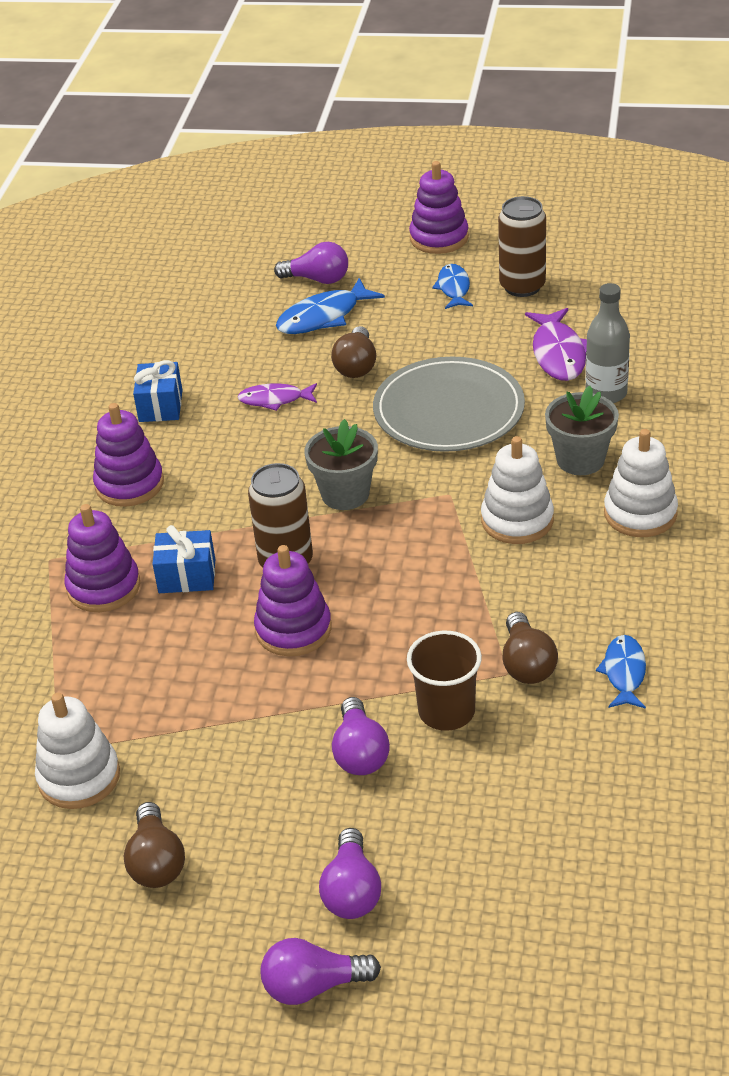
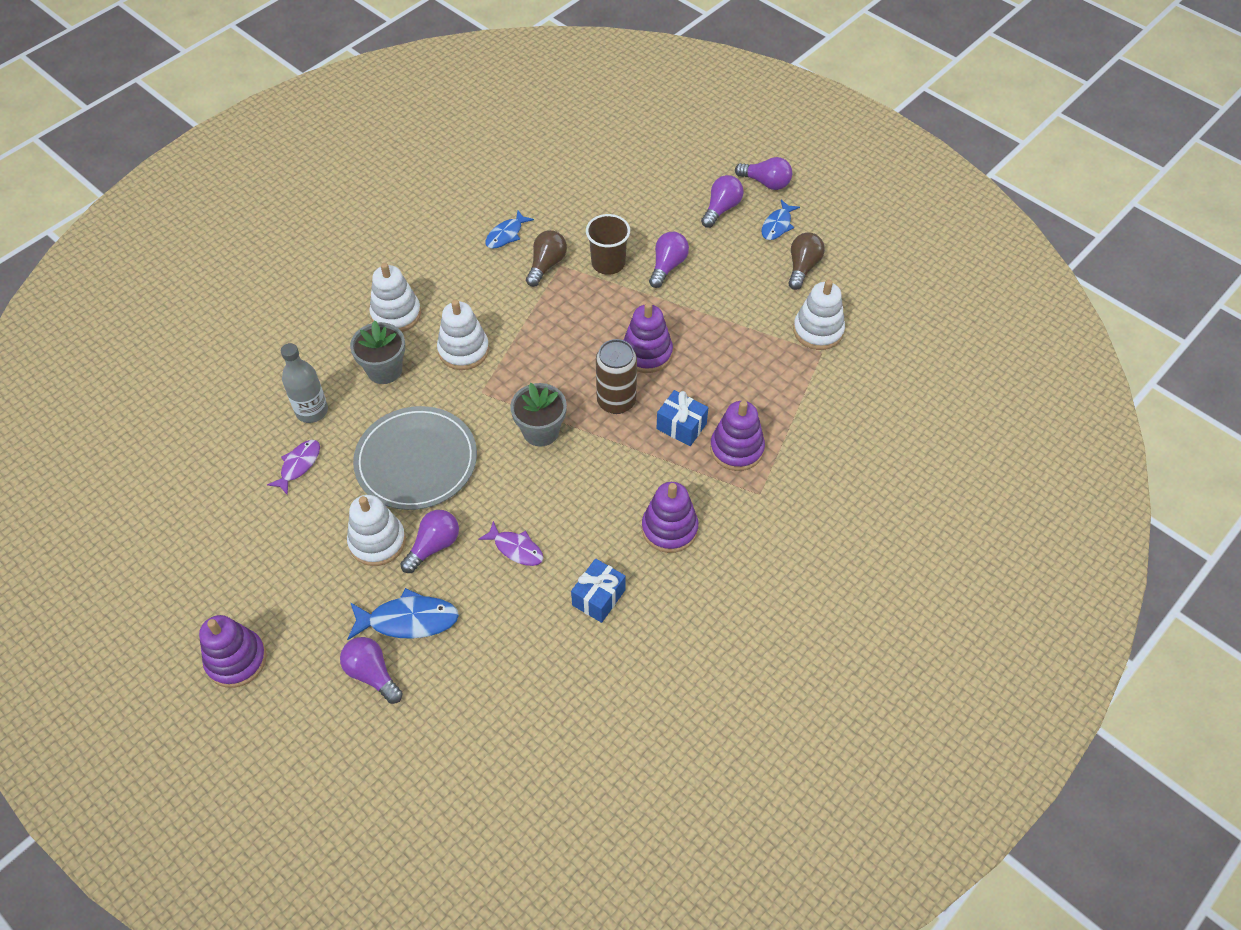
camera: 150 degrees left, 15 degrees up
brown light bulb [331,326,376,378] -> purple light bulb [400,510,459,573]
blue fish [432,264,473,309] -> blue fish moved to [762,200,800,240]
brown can [498,196,546,297] -> none
purple fish [525,308,587,381] -> purple fish [267,440,320,495], size x0.65
none -> white stacking toy [347,495,406,566]

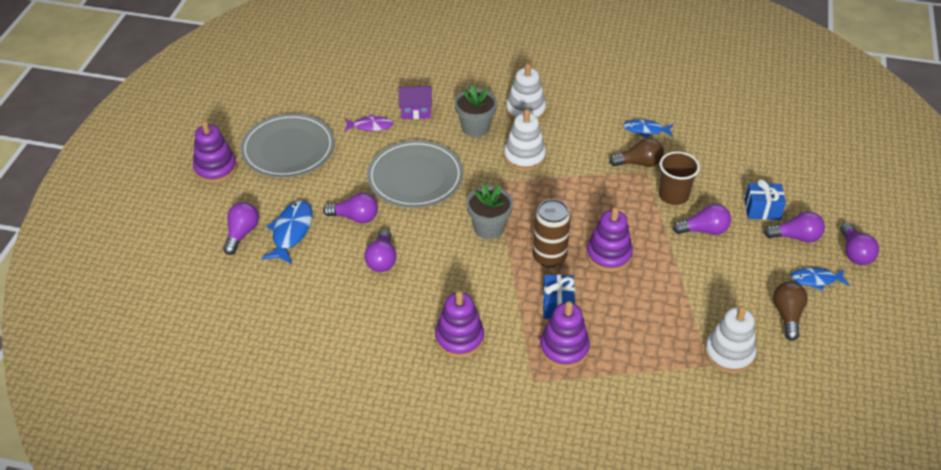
camera: 60 degrees right, 10 degrees down
grey bottle [281,343,328,423] -> purple house [398,86,432,119]
white stacking toy [347,495,406,566] -> none
blue fish [347,588,459,640] -> blue fish turned 135 degrees counterclockwise [262,200,313,264]
purple fish [478,521,543,566] -> purple light bulb [364,229,397,272]
blue gift [571,558,625,623] -> blue gift moved to [744,179,786,220]
brown light bulb [788,232,825,290] -> brown light bulb turned 75 degrees counterclockwise [773,281,808,341]
none -> grey plate [240,113,335,178]

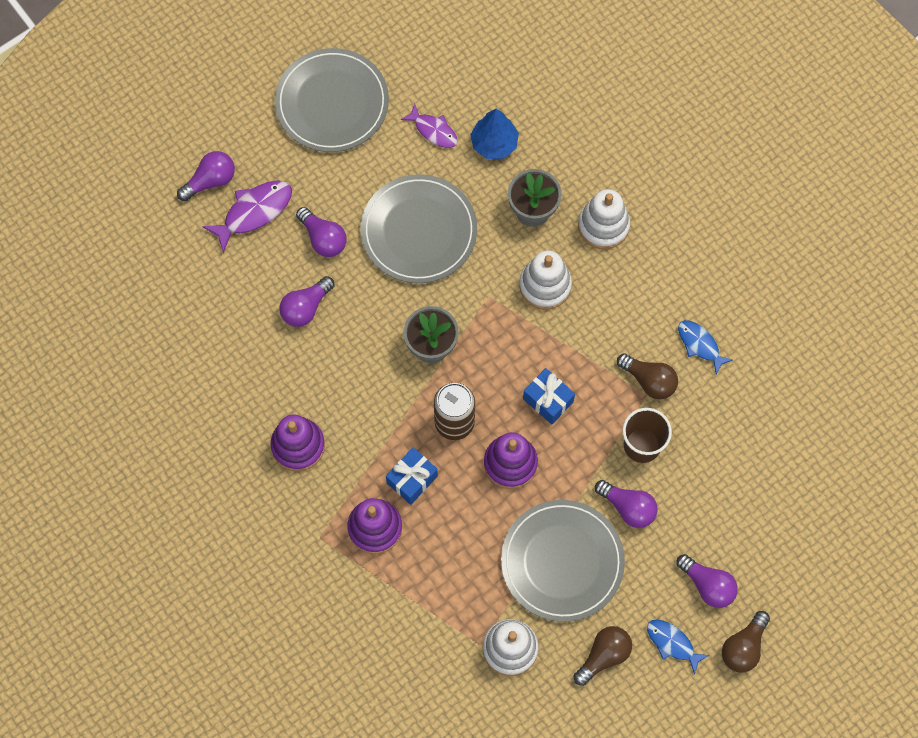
camera: 40 degrees right, 25 degrees up
purple stacking toy [193,121,237,183] -> none
blue fish [262,200,313,264] -> purple fish [202,180,292,253]
purple house [398,86,432,119] -> blue tree [470,109,519,159]
blue gift [744,179,786,220] -> blue gift moved to [523,368,575,424]
purple light bulb [840,222,879,265] -> brown light bulb [722,611,770,672]
none -> grey plate [501,500,625,622]

